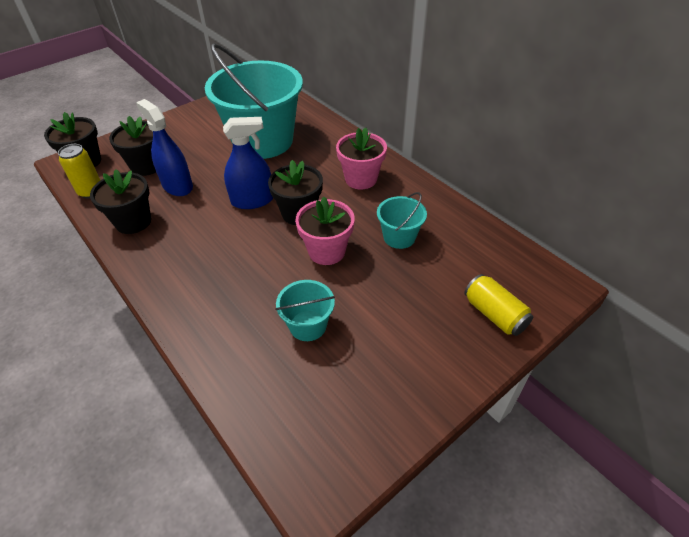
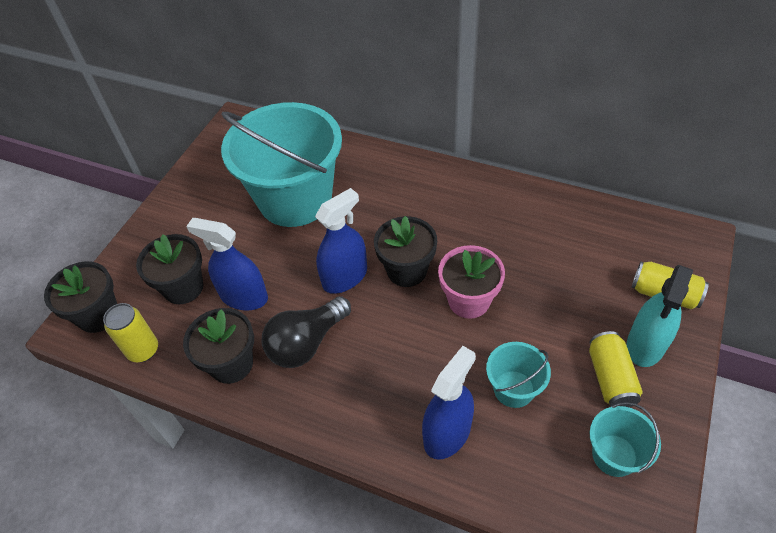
camera: 25 degrees left, 5 degrees up
pink flower pot [336,128,387,189] -> none
turquoise bucket [377,192,427,249] -> turquoise bucket moved to [590,402,661,477]
none -> black light bulb [262,296,351,368]
none -> blue spray bottle [422,346,476,460]
none -> yellow can [589,331,643,407]
none -> turquoise spray bottle [627,265,693,367]

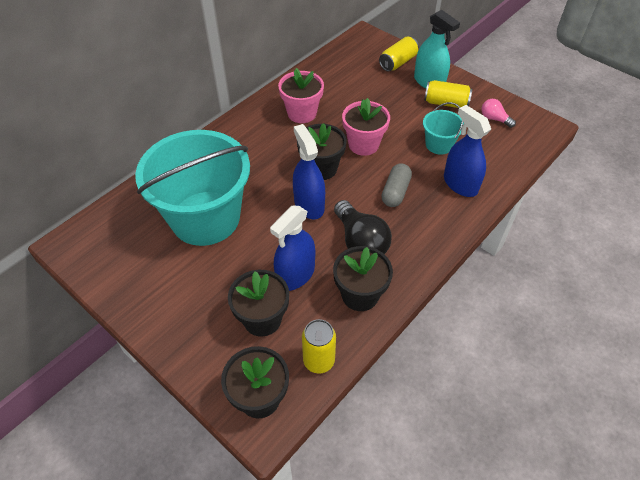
camera: 75 degrees left, 0 degrees up
turquoise bucket [590,402,661,477] -> pink light bulb [481,99,516,128]
none -> pink flower pot [278,68,324,123]
none -> grey capsule [382,163,412,207]

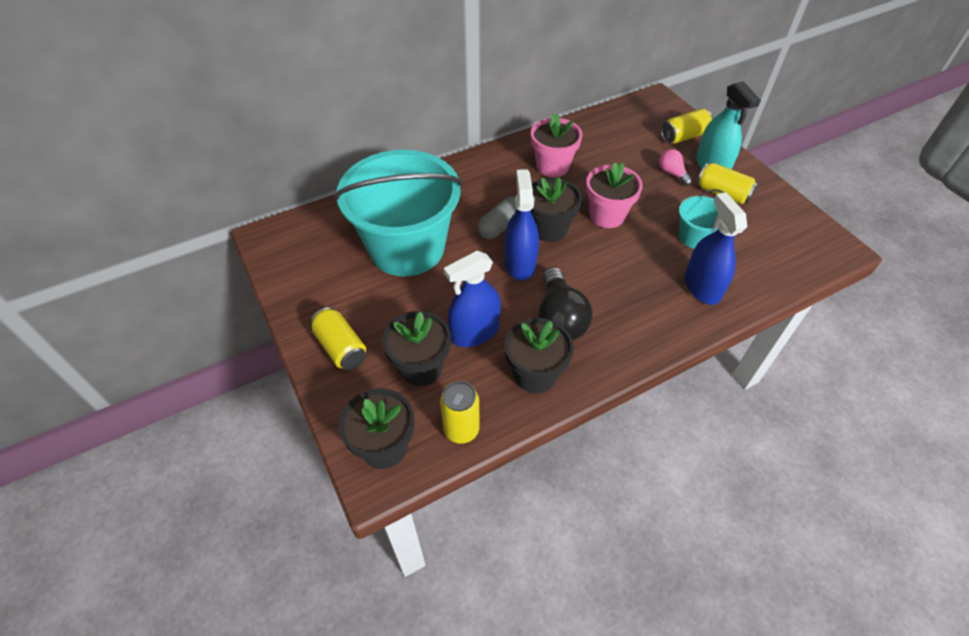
camera: 20 degrees right, 0 degrees up
grey capsule [382,163,412,207] -> grey capsule moved to [478,197,517,239]
pink light bulb [481,99,516,128] -> pink light bulb moved to [659,149,693,186]
none -> yellow can [310,307,366,370]

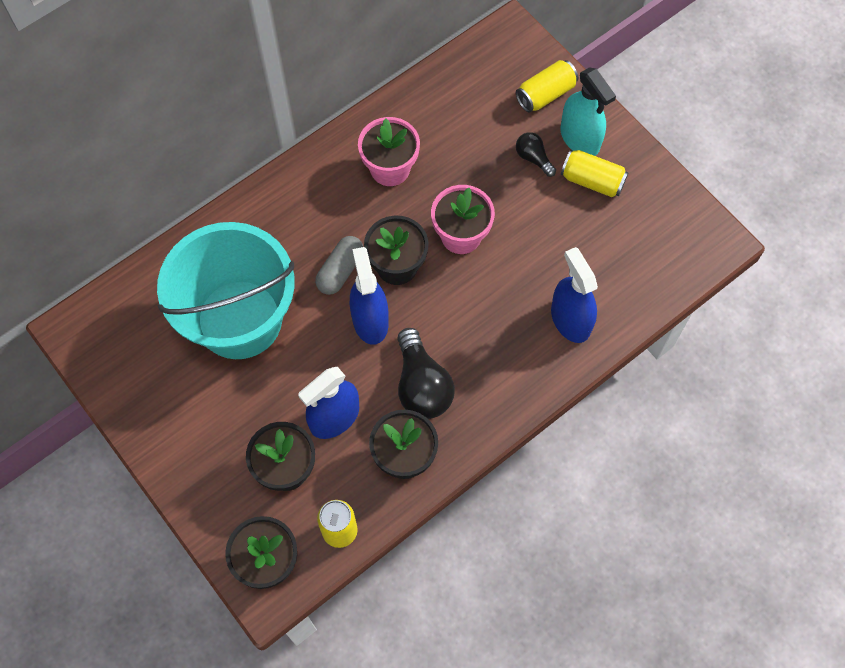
camera: 10 degrees left, 15 degrees up
yellow can [310,307,366,370] -> none
pink light bulb [659,149,693,186] -> black light bulb [516,132,556,177]
turquoise bucket [679,189,725,249] -> none

